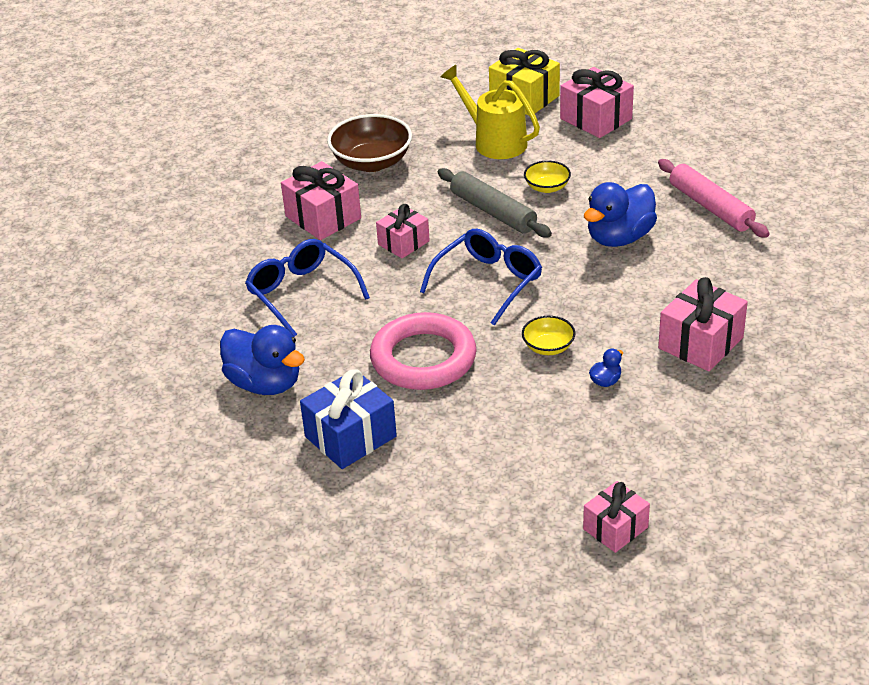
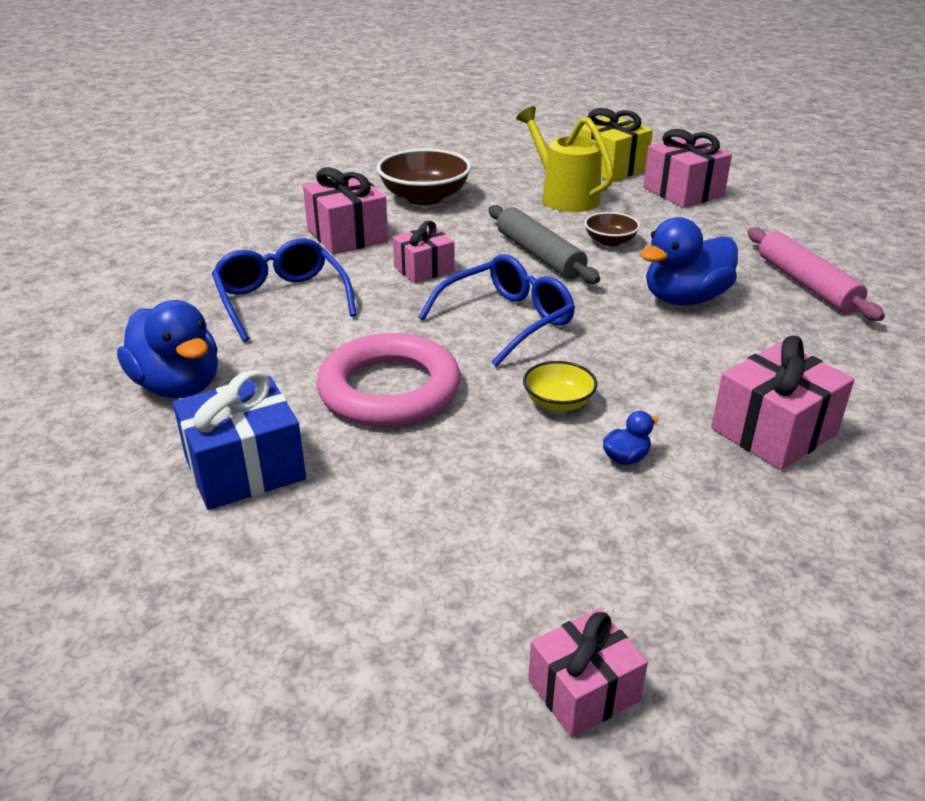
camera: 10 degrees right, 5 degrees down
yellow bowl [524,161,571,193] -> brown bowl [584,212,640,247]

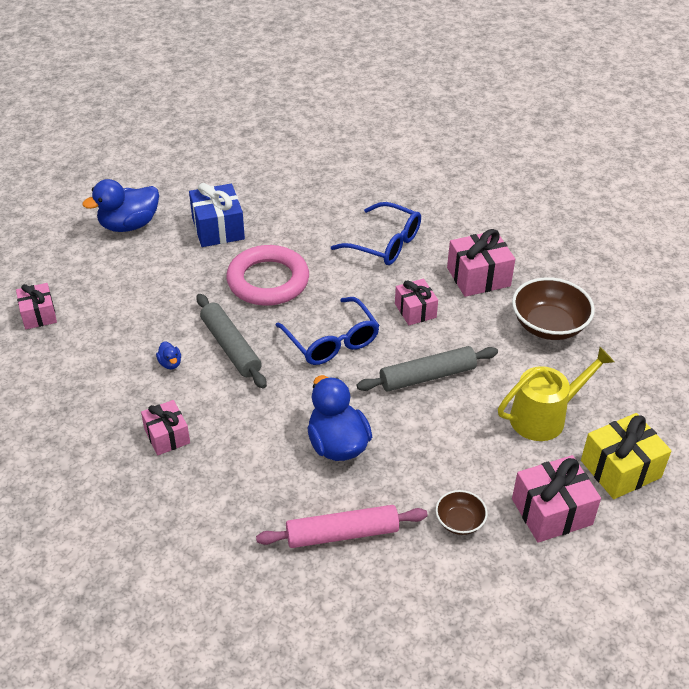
camera: 100 degrees right, 10 degrees up
blue duck [117,300,218,398] -> blue duck moved to [82,179,159,232]
blue glasses [212,238,357,342] -> blue glasses turned 45 degrees clockwise [331,202,421,265]
yellow bowl [523,361,597,412] -> grey rolling pin [196,294,267,388]
brown bowl [584,212,640,247] -> brown bowl moved to [436,490,488,535]
pink gift [711,336,855,470] -> pink gift [141,400,190,455], size x0.65

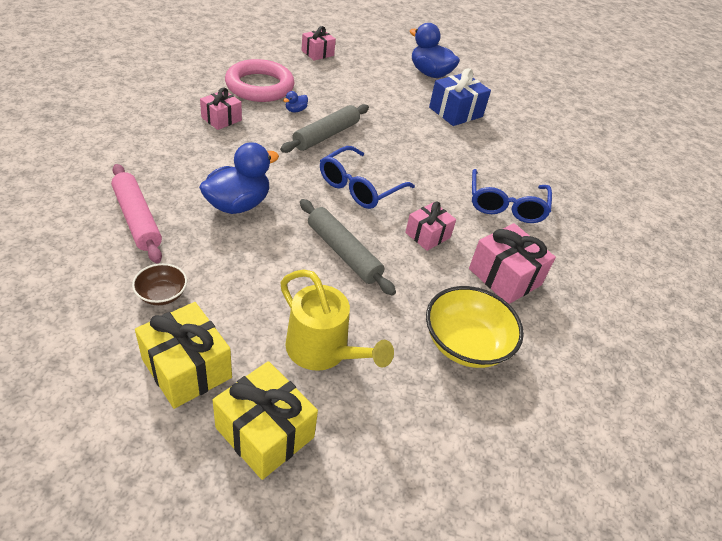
camera: 65 degrees right, 0 degrees up
pink ring [226,245,309,306] -> pink ring moved to [225,59,295,102]
brown bowl [512,277,595,340] -> yellow bowl [426,286,524,368]
pink gift [512,455,601,543] -> yellow gift [135,302,232,409]

